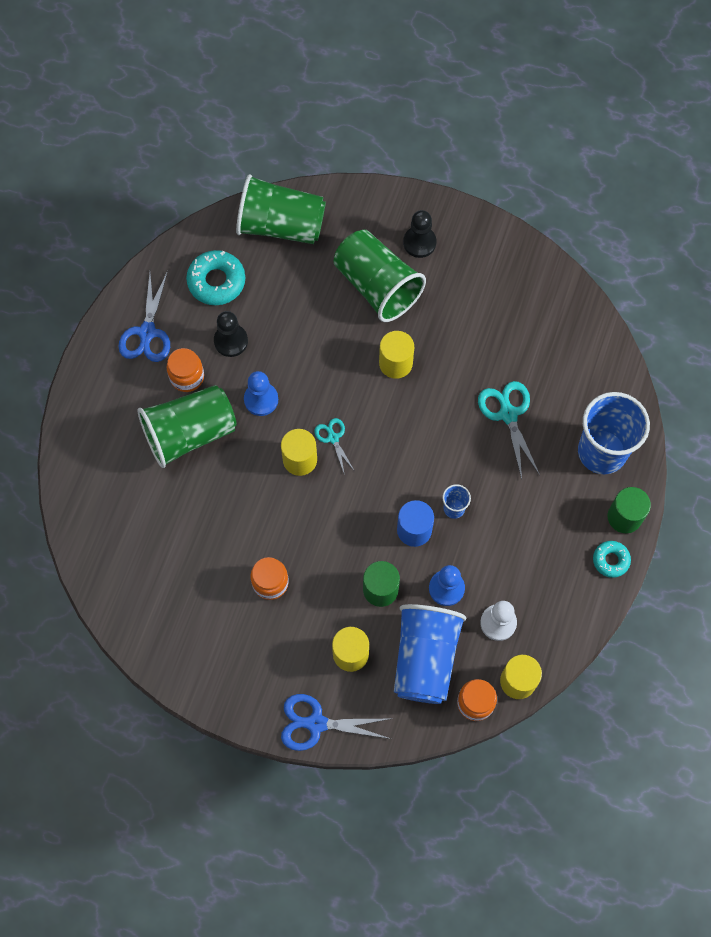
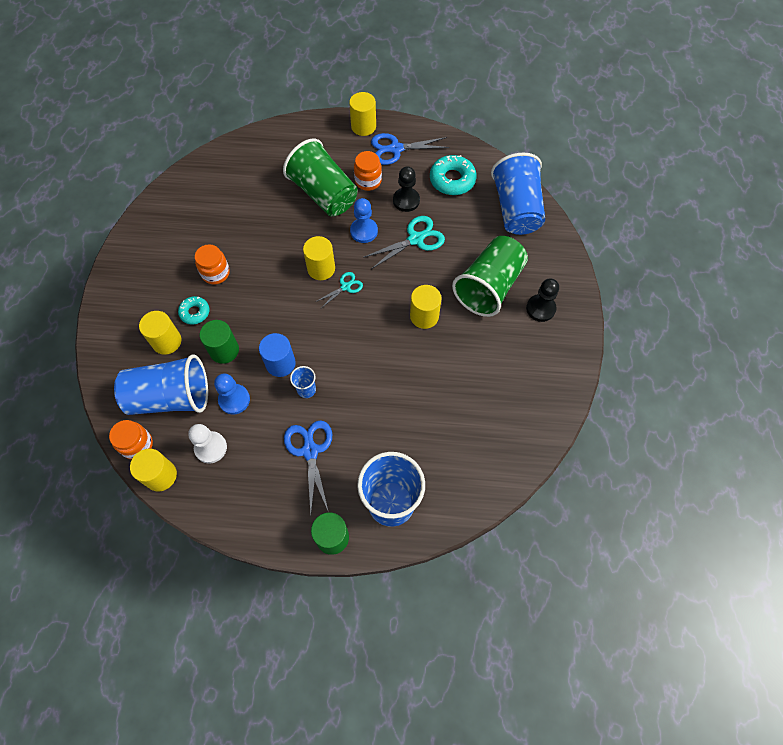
camera: 75 degrees right, 5 degrees down
green cup [236,174,326,244] -> blue cup [491,153,545,235]
blue scissors [281,694,391,751] -> blue scissors moved to [284,420,332,514]
turquoise scissors [478,381,540,479] -> turquoise scissors moved to [363,216,445,269]
turquoise donut [593,541,631,578] -> turquoise donut moved to [178,296,209,325]
none -> yellow cylinder [349,92,376,136]

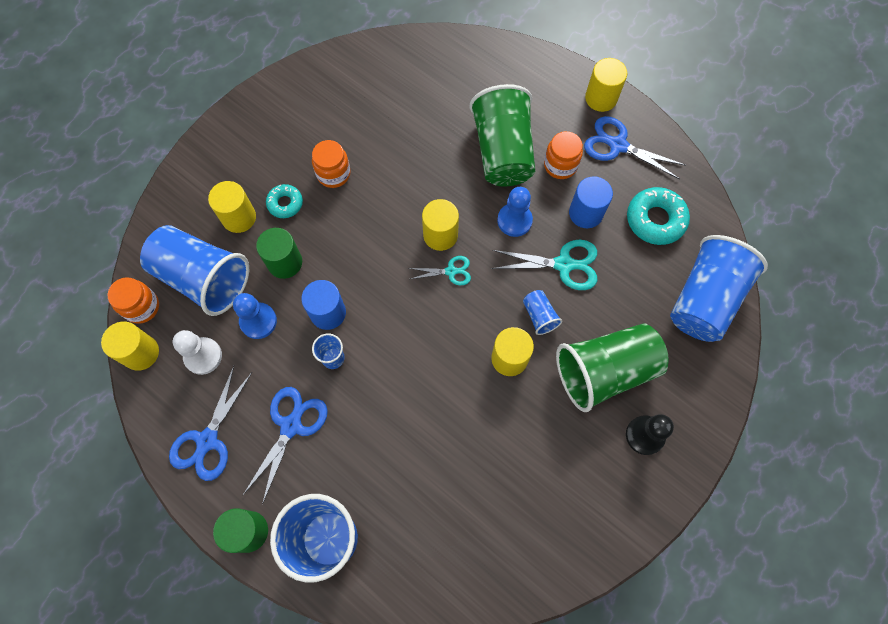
camera: 35 degrees right, 5 degrees up
black pawn [393,166,420,212] -> blue cylinder [569,176,613,228]
none -> blue scissors [169,366,252,481]
none -> blue cup [523,290,562,335]

